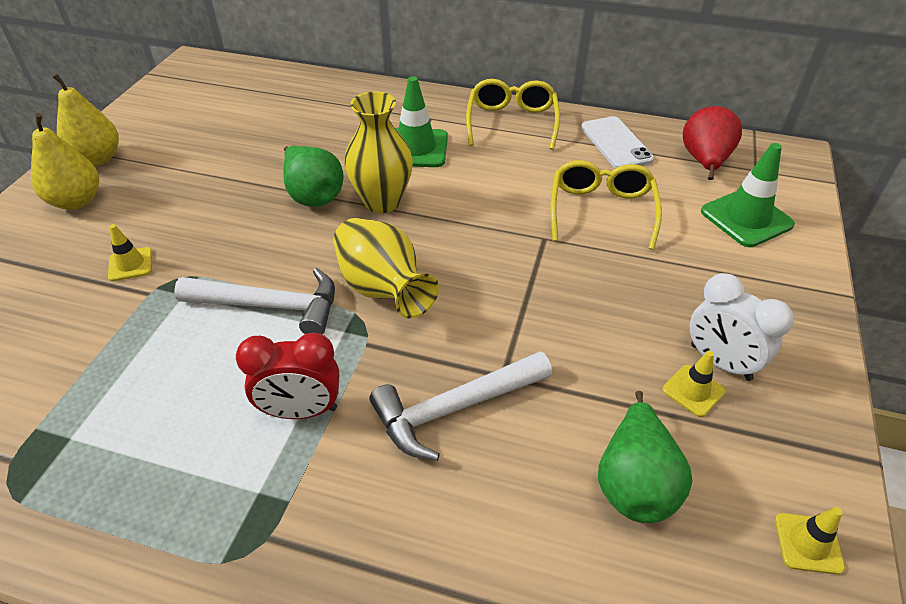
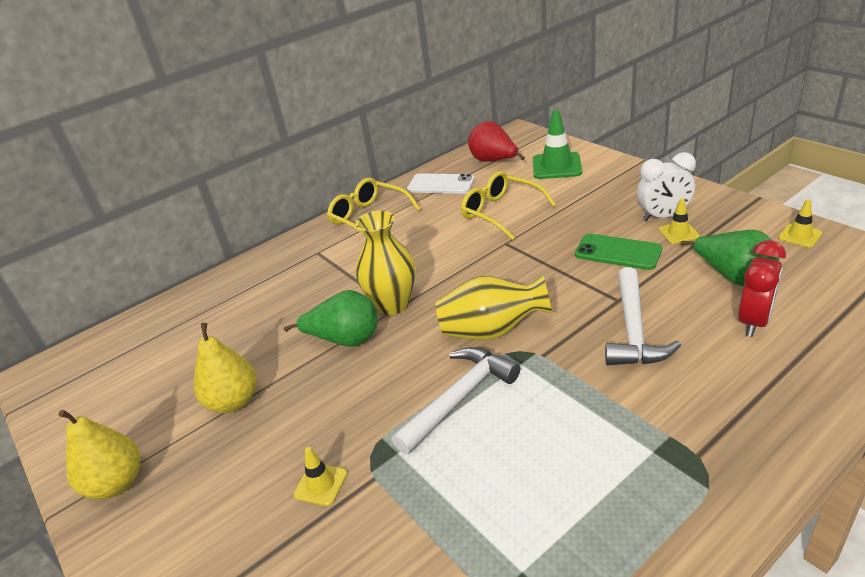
camera: 50 degrees left, 10 degrees down
yellow pear [31,113,99,210] -> yellow pear moved to [194,323,257,413]
red clock [236,333,339,419] -> red clock moved to [738,240,786,337]
green traffic cone [395,76,448,167] -> none
none -> green phone [575,234,662,270]

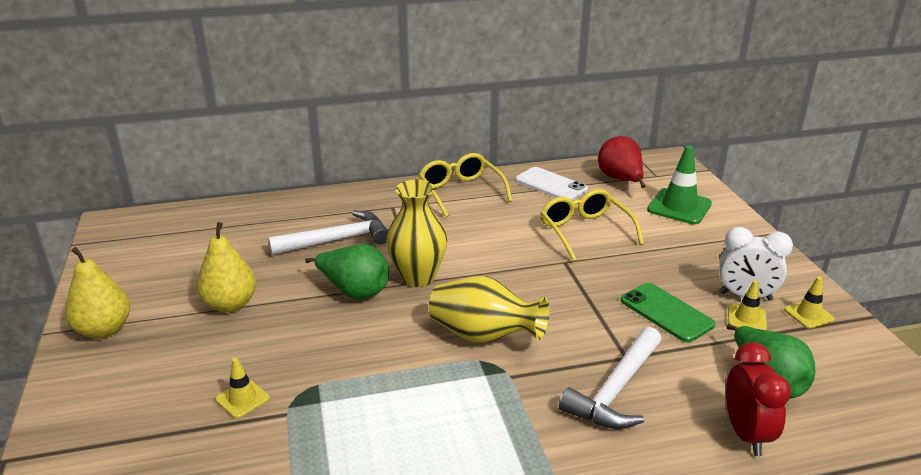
camera: 20 degrees right, 5 degrees down
white hammer [392,347,520,455] -> white hammer moved to [268,211,388,255]
red clock [738,240,786,337] -> red clock turned 60 degrees counterclockwise [726,342,791,456]
yellow traffic cone [778,200,822,248] -> yellow traffic cone moved to [784,277,834,329]

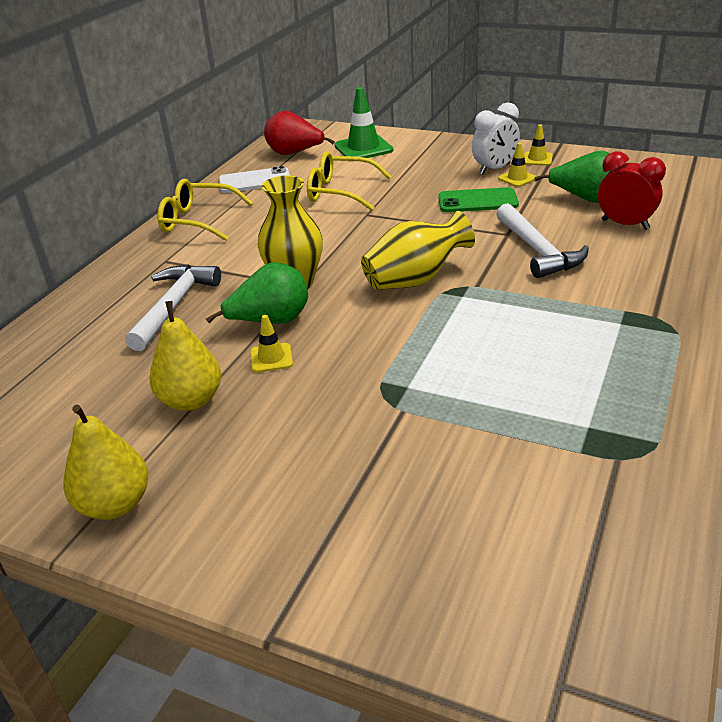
camera: 50 degrees left, 5 degrees up
yellow traffic cone [215,358,270,419] -> yellow traffic cone moved to [250,315,293,373]

